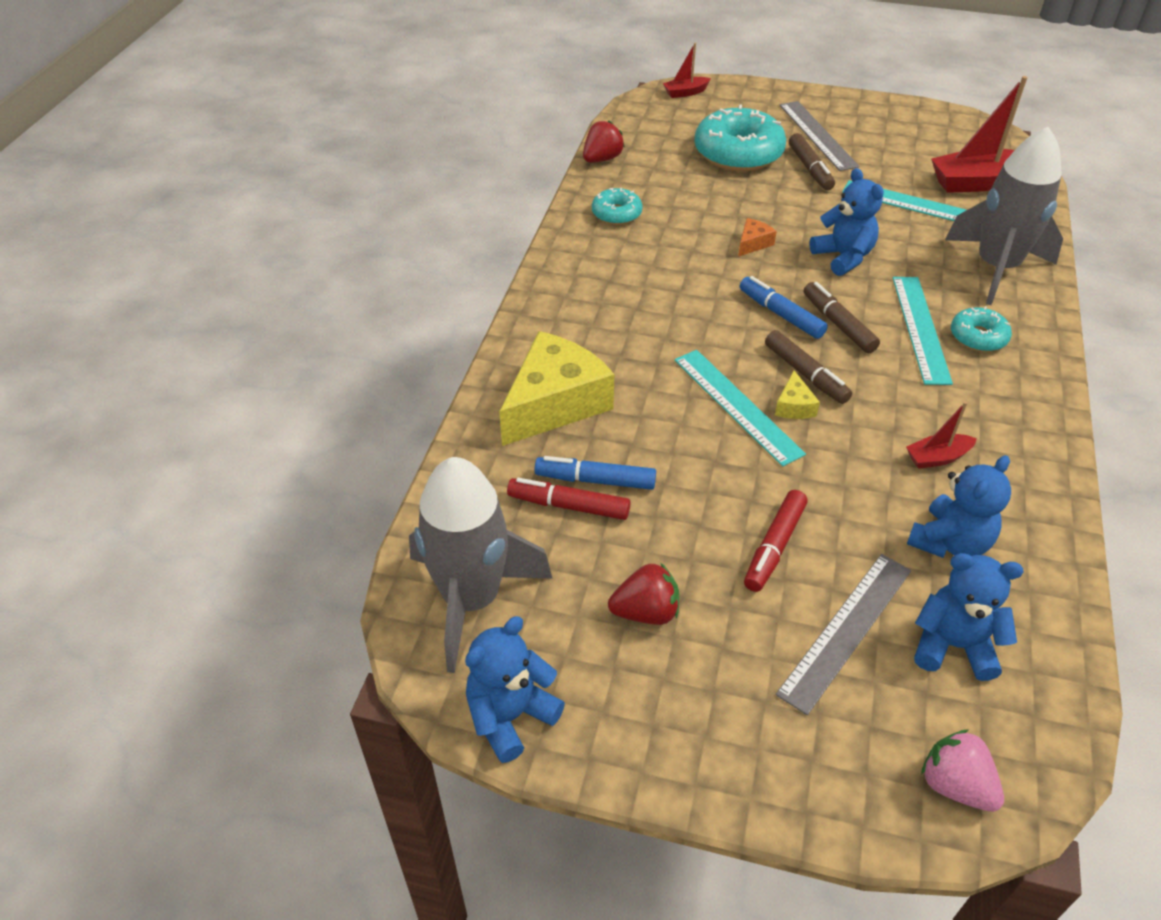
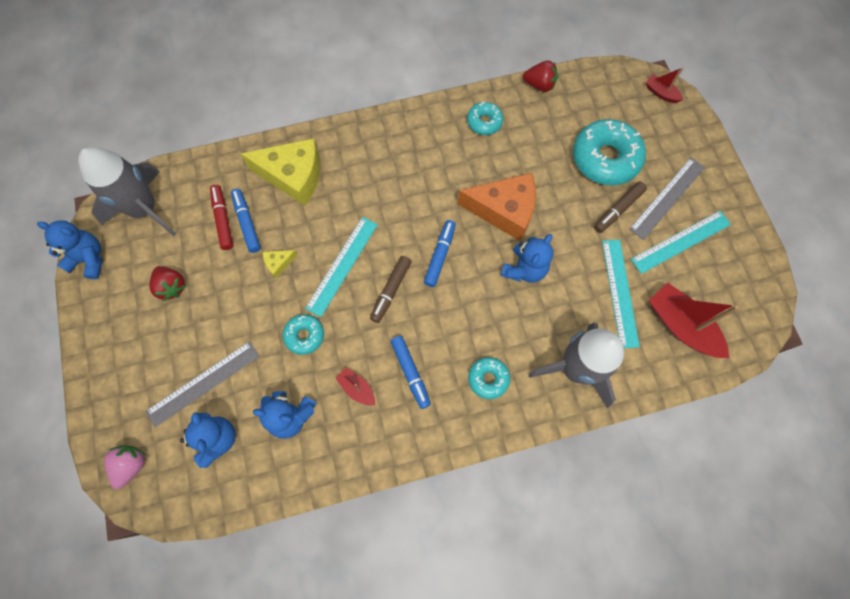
camera: 60 degrees right, 25 degrees up
orange cheese [738,218,777,257] -> orange cheese [458,173,536,241], size x2.38
red marker [744,490,808,592] -> none
yellow cheese [775,371,820,419] -> yellow cheese moved to [263,250,298,278]
grey ruler [776,554,911,715] -> grey ruler turned 45 degrees counterclockwise [145,341,260,427]
brown marker [804,282,880,354] -> none
turquoise ruler [893,277,953,385] -> turquoise ruler moved to [631,211,731,274]
none -> turquoise donut [283,314,324,355]
none -> blue marker [391,336,431,409]

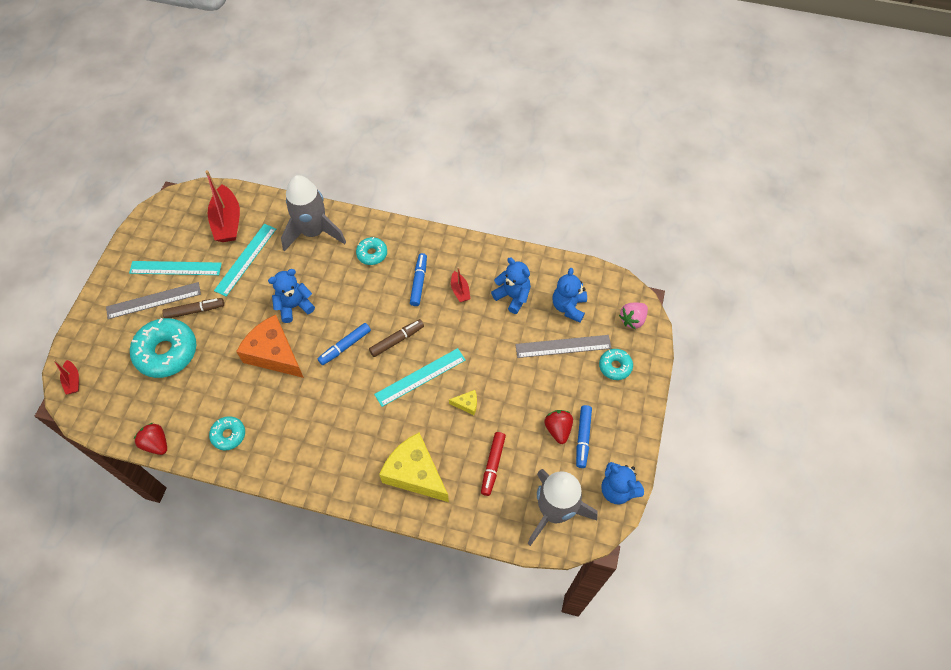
camera: 150 degrees left, 10 degrees down
blue marker [231,189,261,253] -> blue marker moved to [576,405,592,468]
turquoise donut [283,314,324,355] -> turquoise donut moved to [599,349,633,380]

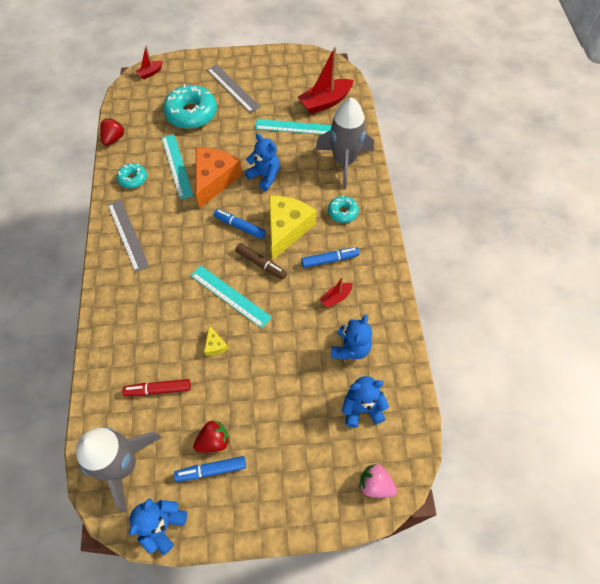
camera: 70 degrees right, 0 degrees up
turquoise ruler [129,261,222,275] -> turquoise ruler moved to [161,134,193,199]
brown marker [162,298,224,318] -> none
yellow cheese [379,433,449,502] -> yellow cheese moved to [269,196,316,260]
grey ruler [515,335,611,358] -> grey ruler moved to [108,200,150,272]
turquoise donut [599,349,633,380] -> none

